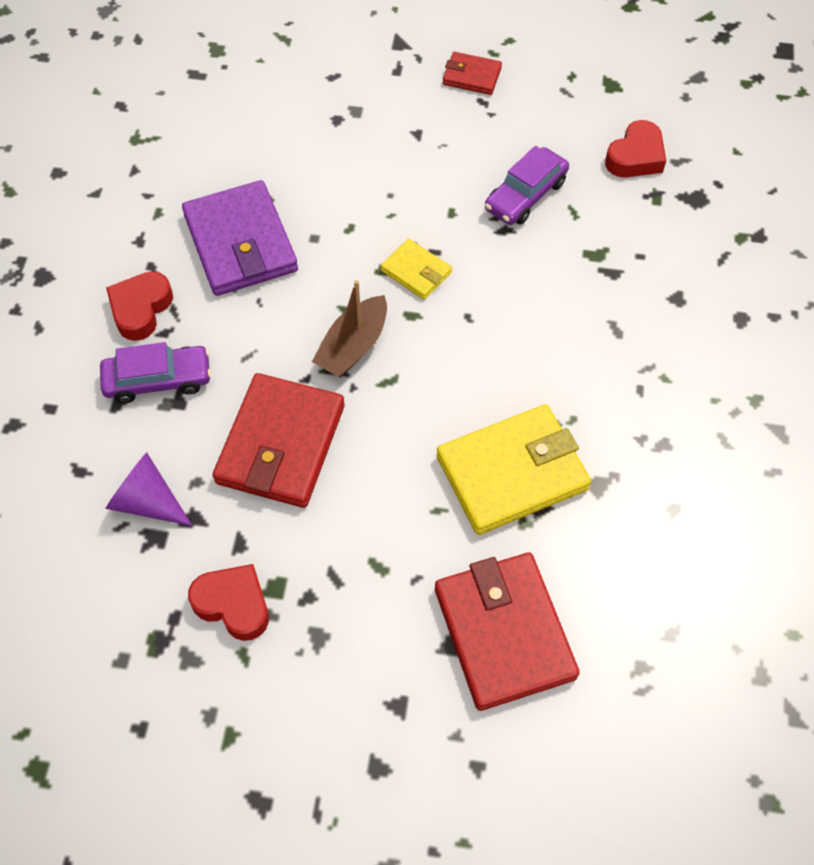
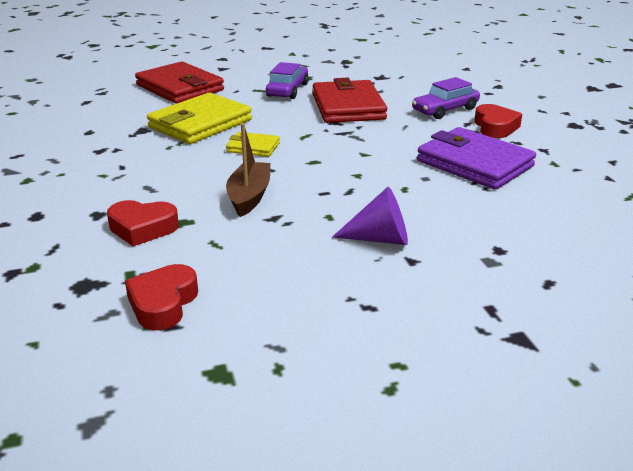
camera: 155 degrees right, 30 degrees down
purple cone [105,452,192,526] -> purple cone moved to [332,187,408,245]
red heart [188,564,269,641] -> red heart moved to [107,200,179,246]
brown boat [312,280,387,378] -> brown boat moved to [226,123,270,217]
yellow wallet [381,239,452,300] -> yellow wallet moved to [226,132,280,157]
red wallet [443,52,502,95] -> none
purple car [485,146,569,225] -> purple car moved to [266,62,309,99]

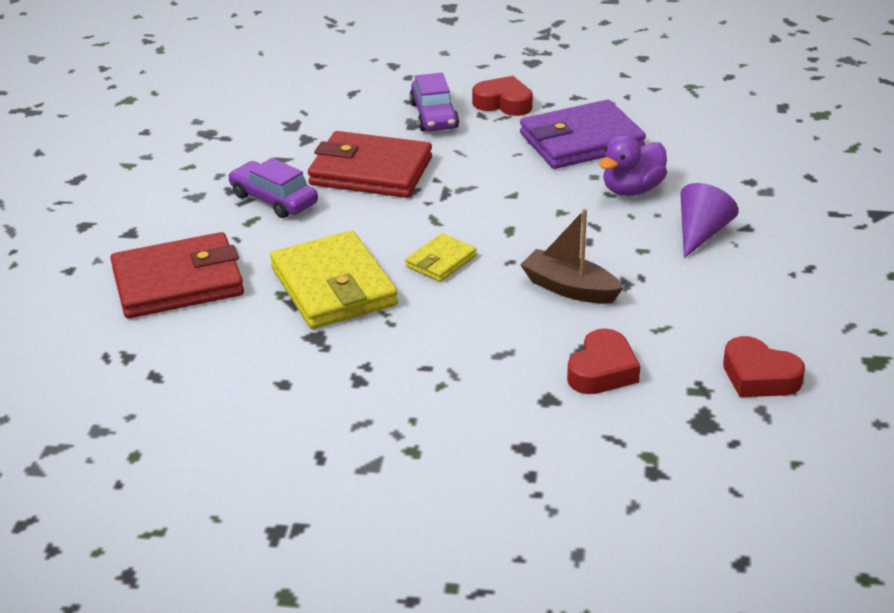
camera: 65 degrees left, 5 degrees up
none -> purple duck [599,135,667,196]

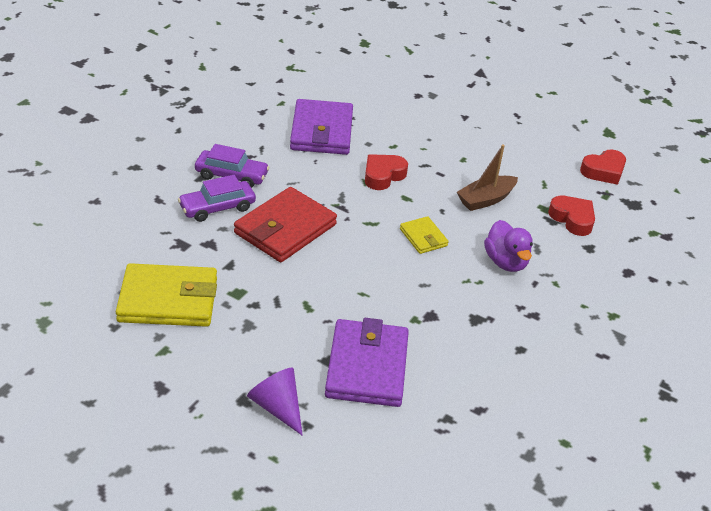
camera: 70 degrees left, 5 degrees up
red wallet [110,232,244,318] -> purple wallet [325,318,409,407]
purple car [228,158,318,218] -> purple car moved to [178,175,256,222]
yellow wallet [270,231,398,329] -> yellow wallet moved to [116,263,217,327]
red heart [472,76,533,116] -> red heart moved to [365,154,408,190]
purple duck [599,135,667,196] -> purple duck moved to [484,220,533,272]
purple cone [680,183,739,258] -> purple cone moved to [247,368,303,436]

